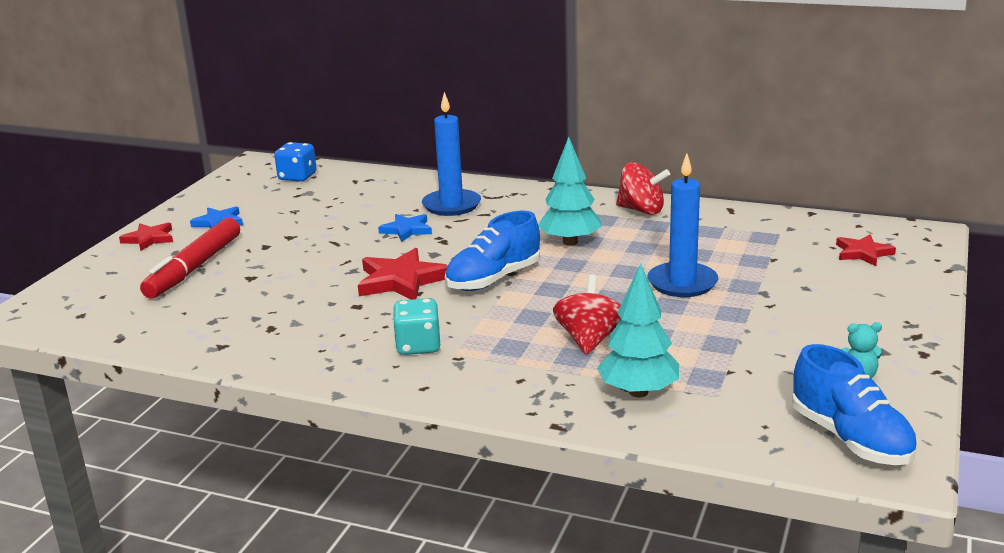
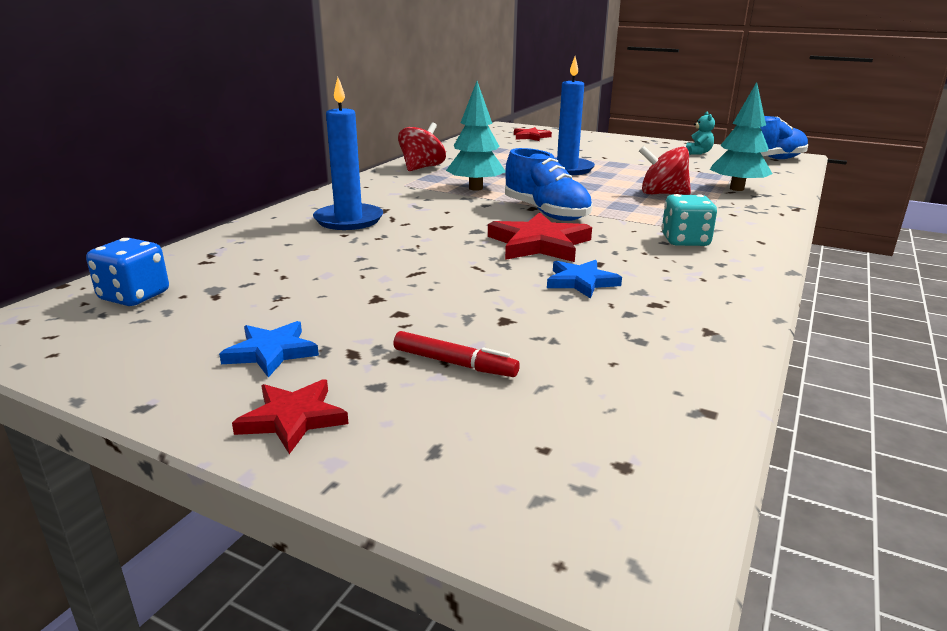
camera: 85 degrees left, 0 degrees up
red marker [140,218,240,299] -> red marker [394,331,520,377], size x0.52
blue star [378,214,432,242] -> blue star moved to [547,260,622,299]

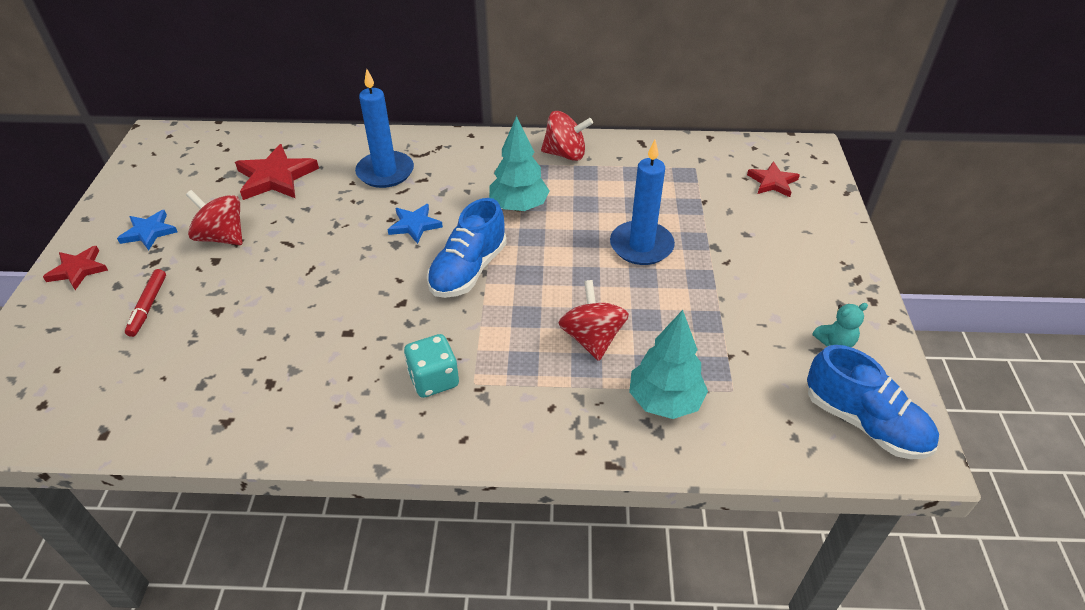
camera: 65 degrees right, 20 degrees up
blue dice [86,238,169,306] -> none
red star [488,212,592,262] -> red star moved to [235,144,319,200]
blue star [547,260,622,299] -> blue star moved to [387,204,443,244]
none -> red spinning top [186,190,243,245]

